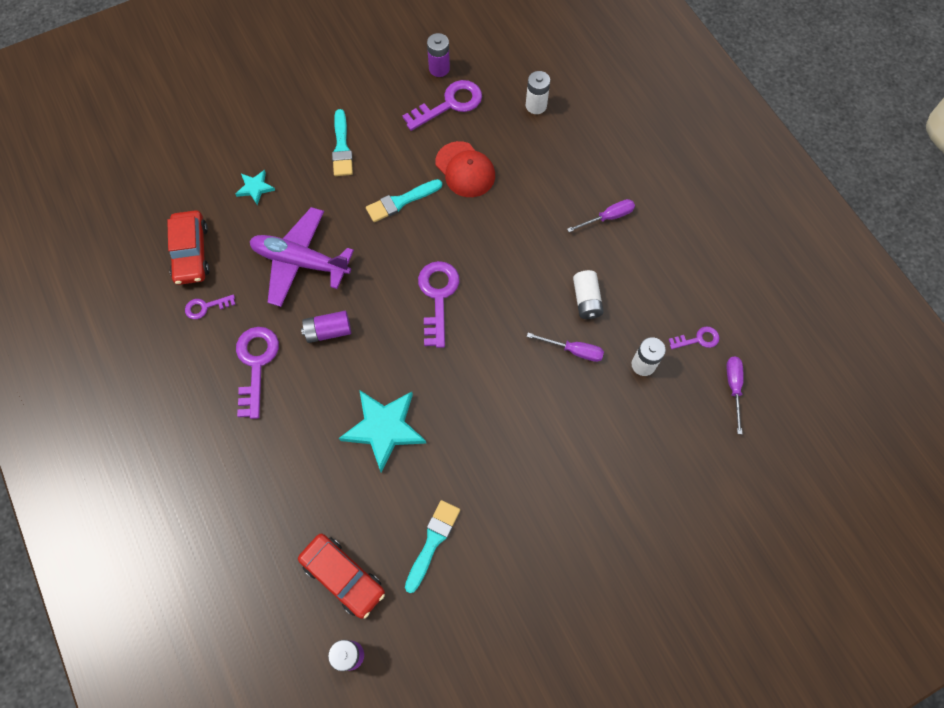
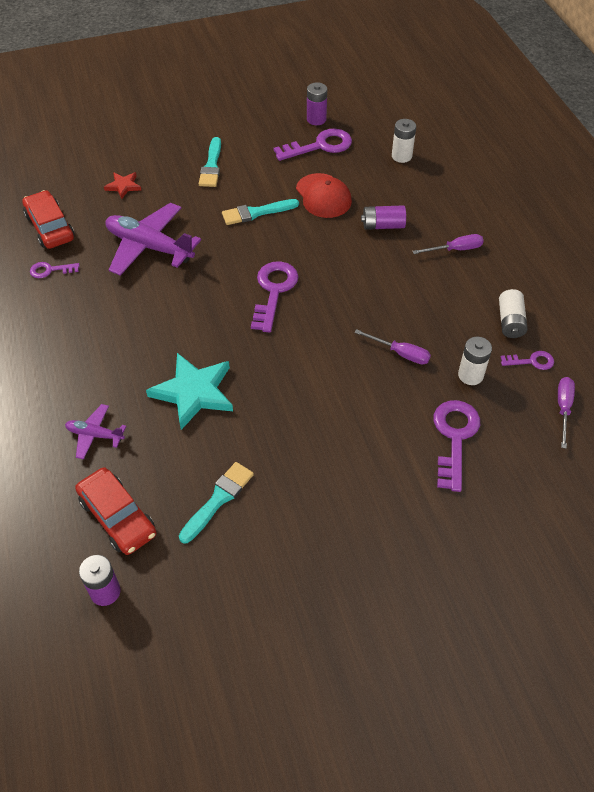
camera: 10 degrees right, 15 degrees down
red car [167,210,210,285] -> red car turned 150 degrees clockwise [22,190,75,249]
turquoise star [236,170,275,205] -> red star [104,172,141,199]
purple key [236,327,279,419] -> purple key moved to [433,400,480,492]
purple battery [301,311,351,343] -> purple battery moved to [361,205,406,230]
white battery [573,270,604,319] -> white battery moved to [499,289,528,338]
none -> purple plane [65,404,126,459]

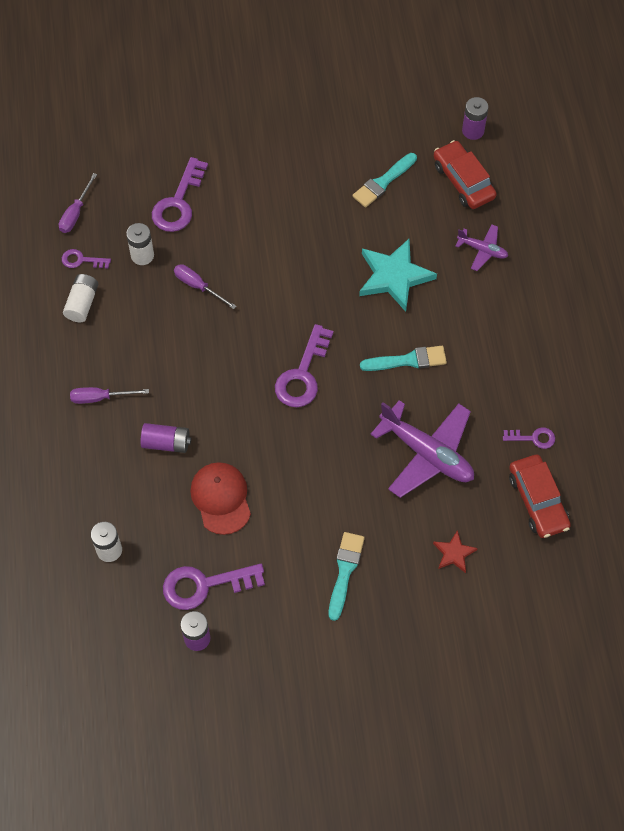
camera: 170 degrees left, 10 degrees up
turquoise brush [222,199,299,225] -> turquoise brush moved to [360,346,447,371]

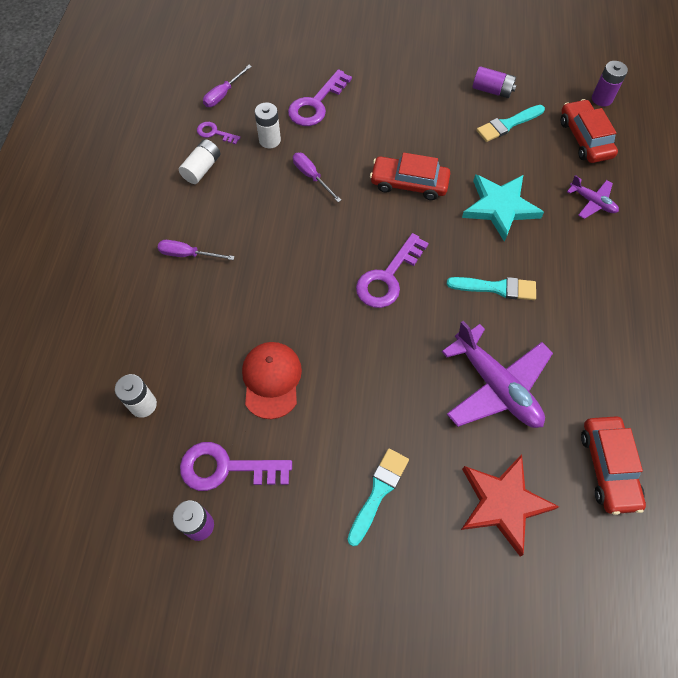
camera: 15 degrees right, 0 degrees up
purple battery [140,423,191,453] -> purple battery moved to [473,66,517,98]
red star [433,530,478,573] -> red star [461,454,559,556], size x1.97
purple key [503,428,555,449] -> none
none -> red car [370,153,451,200]

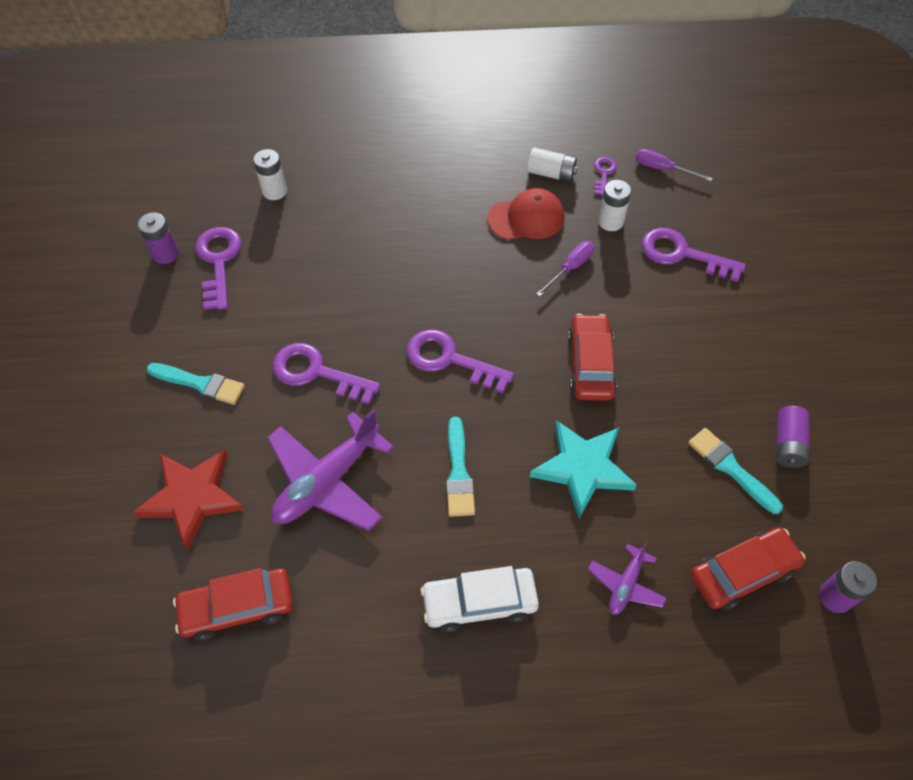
camera: 80 degrees right, 5 degrees down
purple screwdriver [158,240,235,260] -> none
red cap [242,342,302,419] -> red cap moved to [488,188,565,240]
none -> purple key [273,343,381,405]
none -> white car [421,566,539,632]

